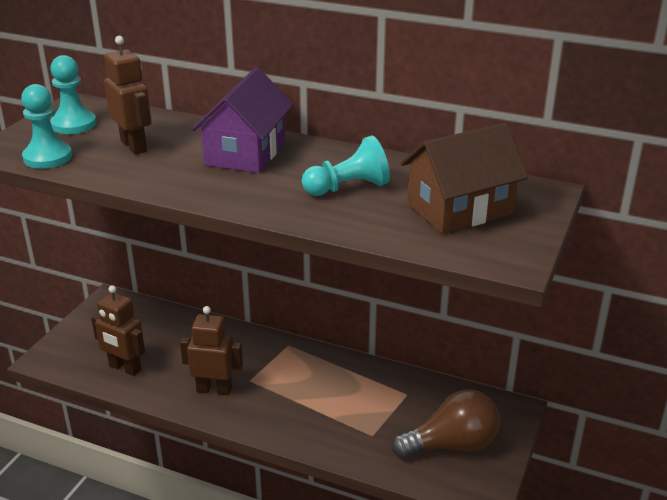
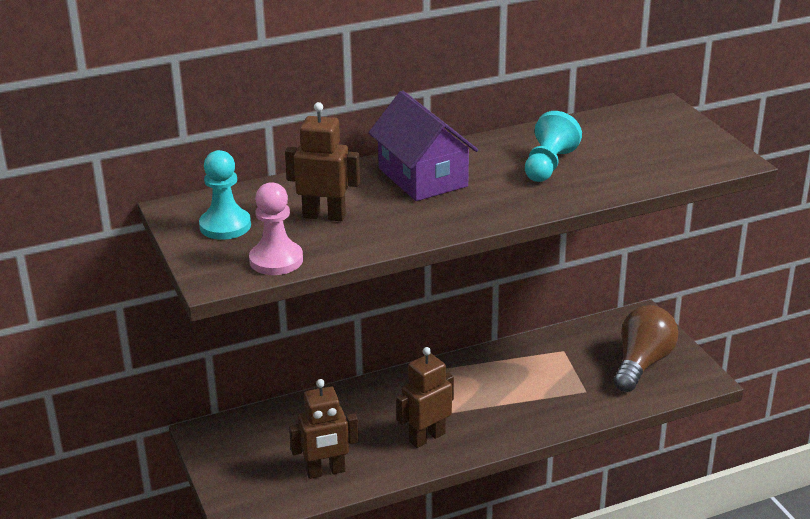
camera: 45 degrees left, 0 degrees up
turquoise pawn [21,84,72,169] -> pink pawn [249,182,303,275]
brown house [400,123,528,234] -> none

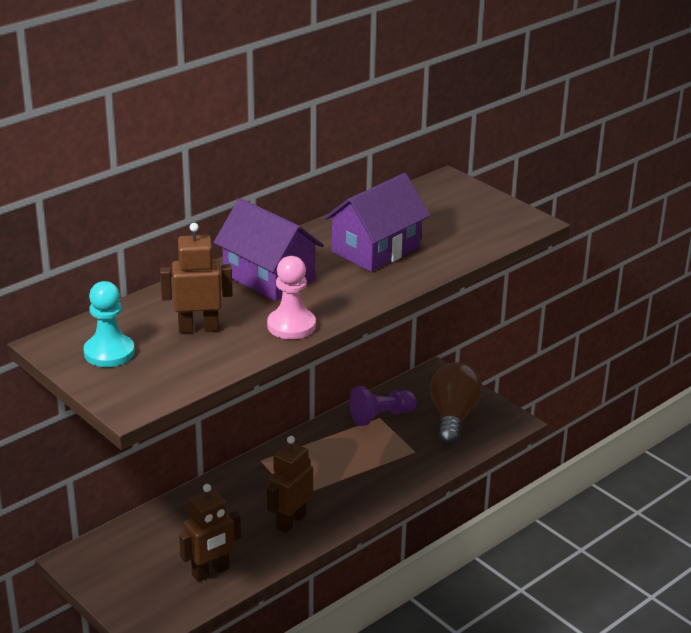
camera: 20 degrees left, 0 degrees up
pink pawn [249,182,303,275] -> pink pawn moved to [267,256,316,339]
turquoise pawn [525,111,582,182] -> purple house [324,173,430,272]
none -> purple pawn [350,386,417,426]

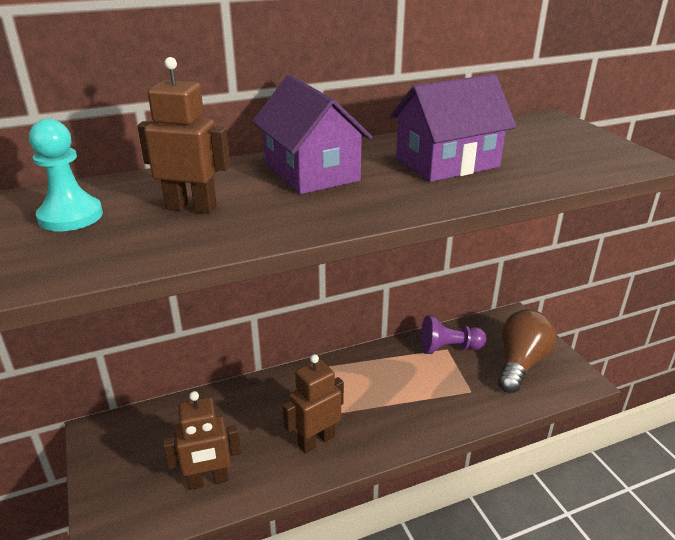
camera: 20 degrees right, 0 degrees up
pink pawn [267,256,316,339] -> none

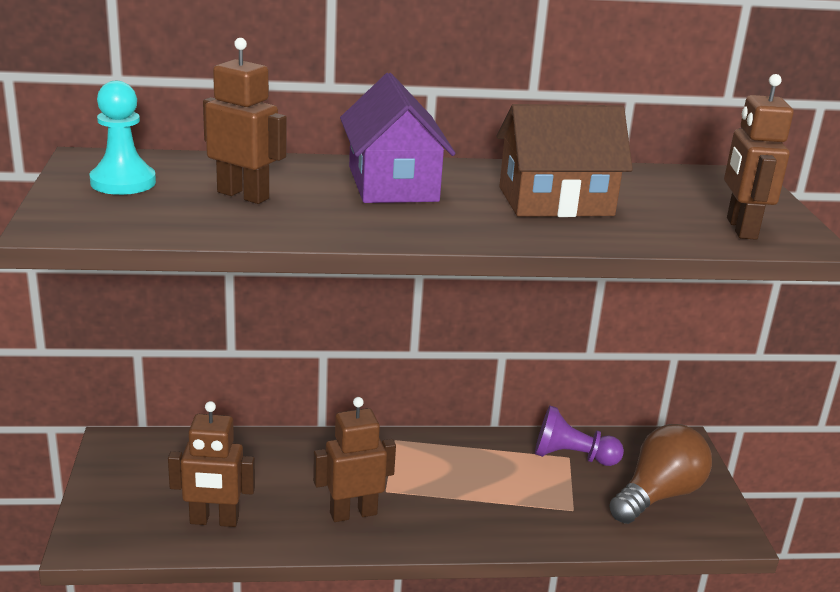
camera: 15 degrees right, 5 degrees down
purple house [390,74,517,182] -> brown house [496,104,633,217]
none -> brown robot [724,74,794,240]

